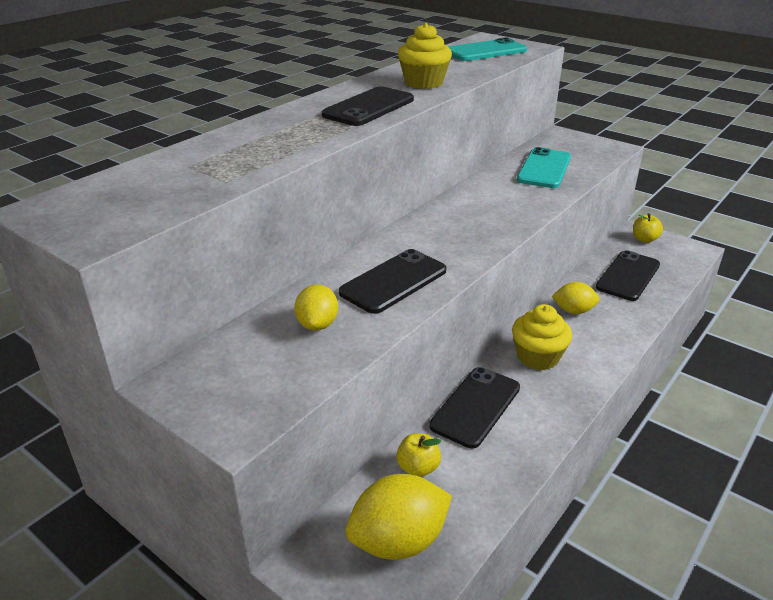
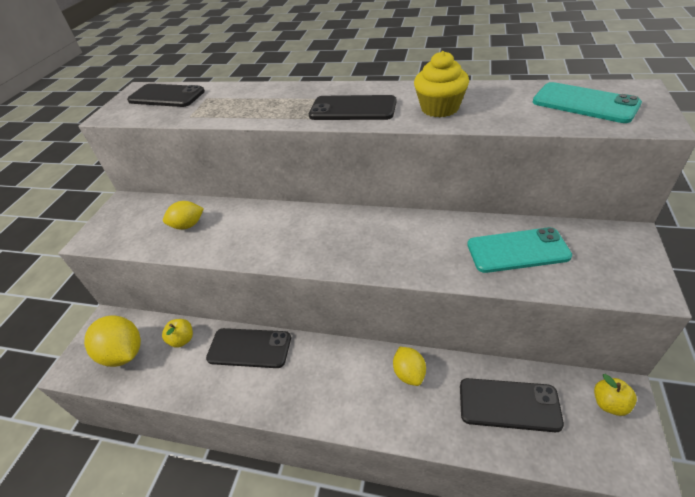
camera: 70 degrees right, 10 degrees up
black phone [339,249,446,314] -> black phone moved to [127,84,205,107]
yellow cupcake [512,304,572,370] -> none

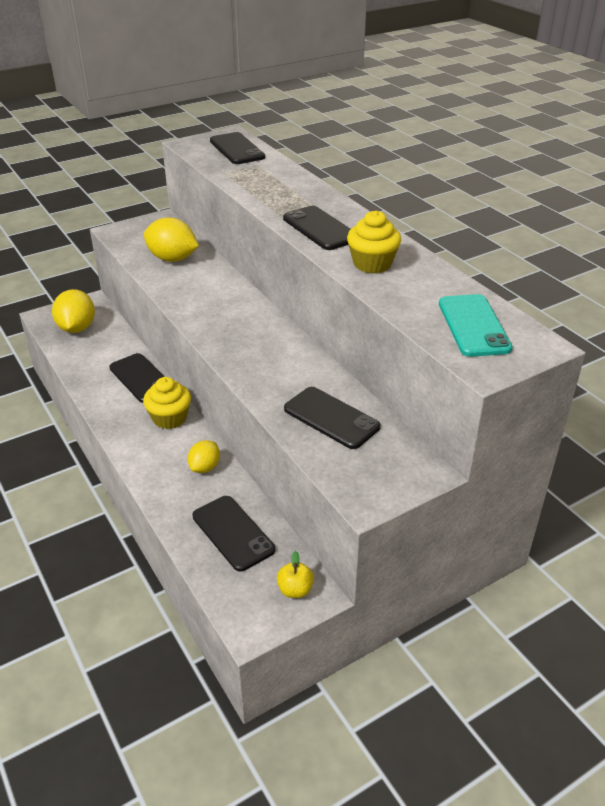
camera: 40 degrees right, 5 degrees down
yellow apple [162,319,193,348] -> none
yellow lemon [163,201,204,229] -> yellow lemon [144,218,199,262], size x1.67
turquoise phone [467,227,572,273] -> black phone [284,387,380,449]
none -> yellow cupcake [143,377,191,429]

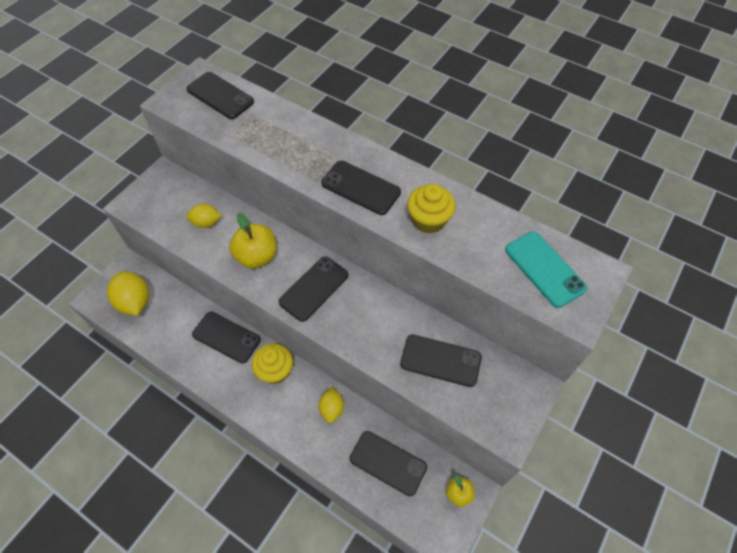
camera: 25 degrees left, 20 degrees up
yellow lemon [144,218,199,262] -> yellow lemon [186,204,222,228], size x0.60
none -> yellow apple [229,213,277,269]
none -> black phone [278,256,349,322]

